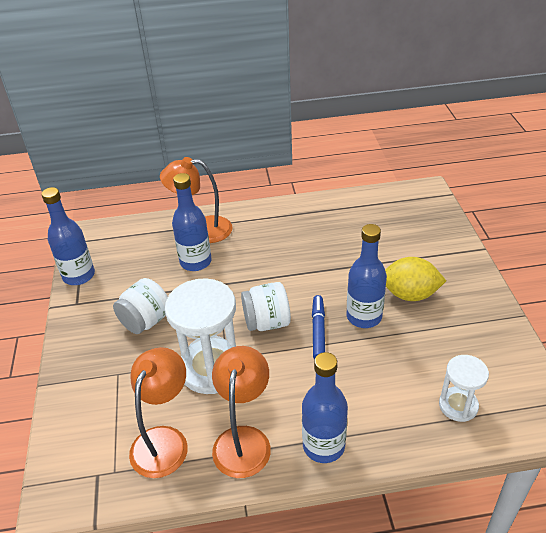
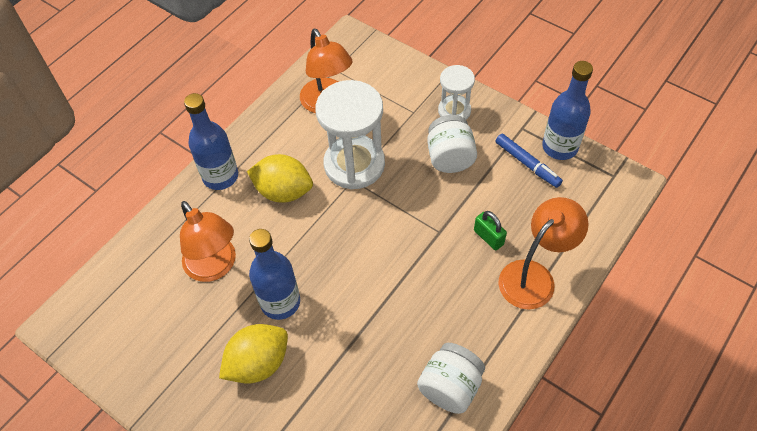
camera: 135 degrees right, 15 degrees up
blue bottle [172,173,212,271] -> green padlock [474,211,507,250]
orange lamp [212,346,271,478] -> orange lamp moved to [180,201,236,282]
white jar [241,282,291,331] -> white jar moved to [417,343,485,414]
blue marker [312,295,325,359] -> blue marker moved to [495,134,563,188]
white hourglass [439,355,489,422] -> white hourglass moved to [438,65,475,120]
none -> yellow lemon [247,154,313,202]

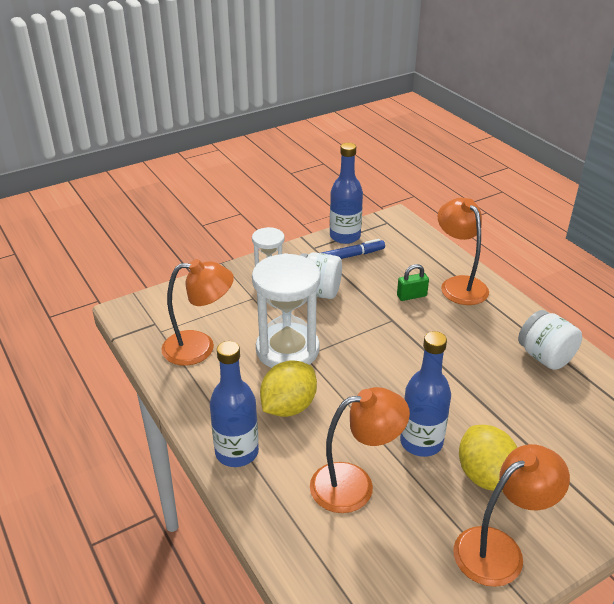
camera: 70 degrees left, 20 degrees down
none -> orange lamp [453,444,570,587]

